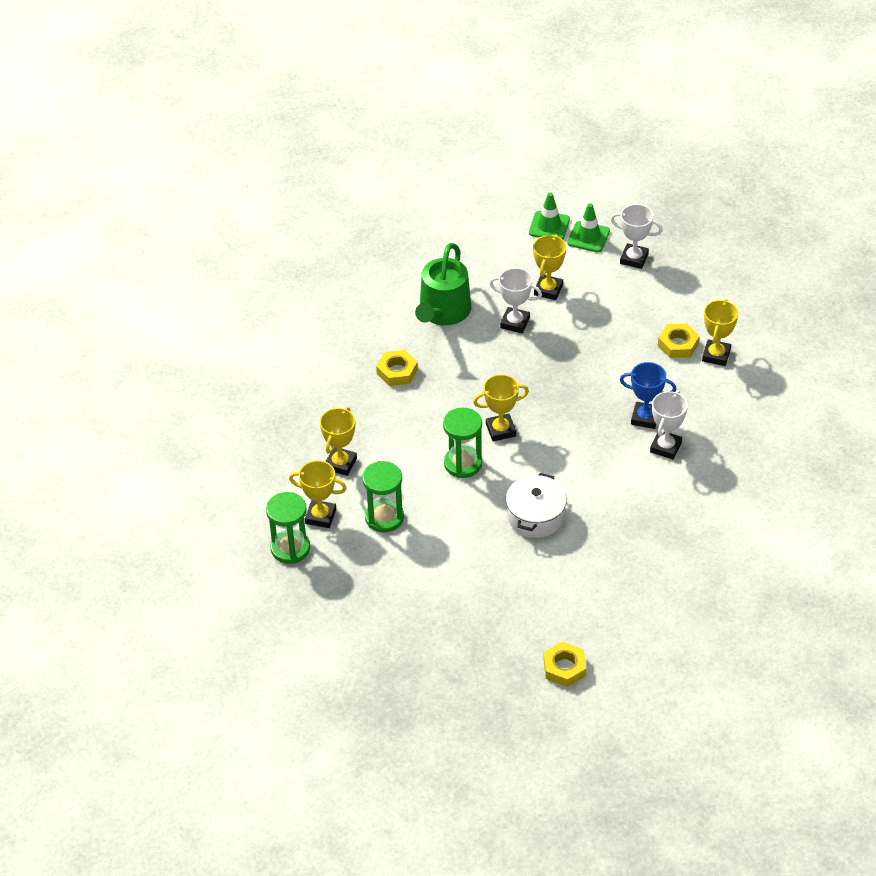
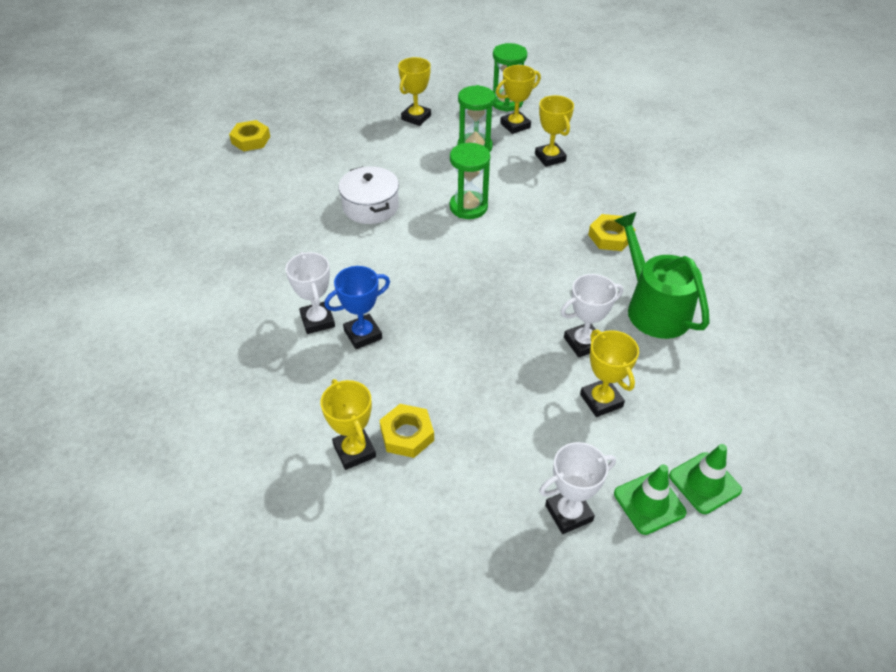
camera: 135 degrees right, 0 degrees up
yellow trophy [473,374,529,441] -> yellow trophy moved to [398,57,431,126]

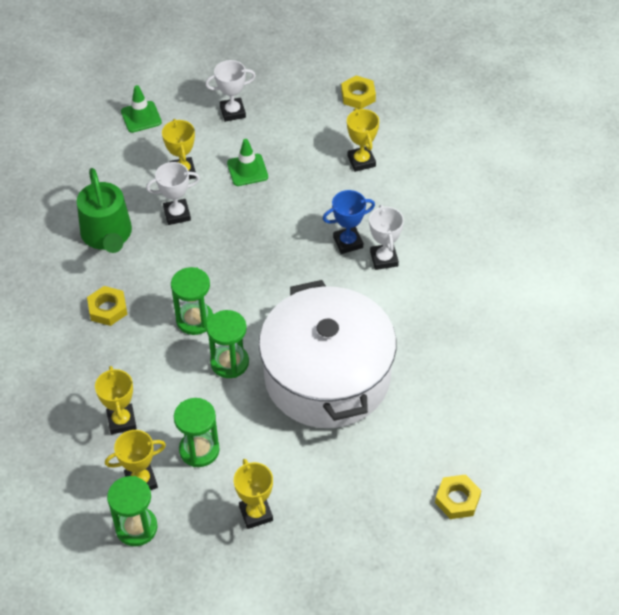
camera: 170 degrees left, 5 degrees up
white pot [338,166,399,224] -> white pot [259,280,396,428], size x2.22
yellow nut [379,404,434,458] -> yellow nut moved to [341,76,376,109]
yellow trophy [398,57,431,126] -> yellow trophy turned 60 degrees counterclockwise [234,459,273,529]
green traffic cone [614,464,687,535] -> green traffic cone moved to [227,139,268,186]
none -> green hourglass [171,267,213,335]

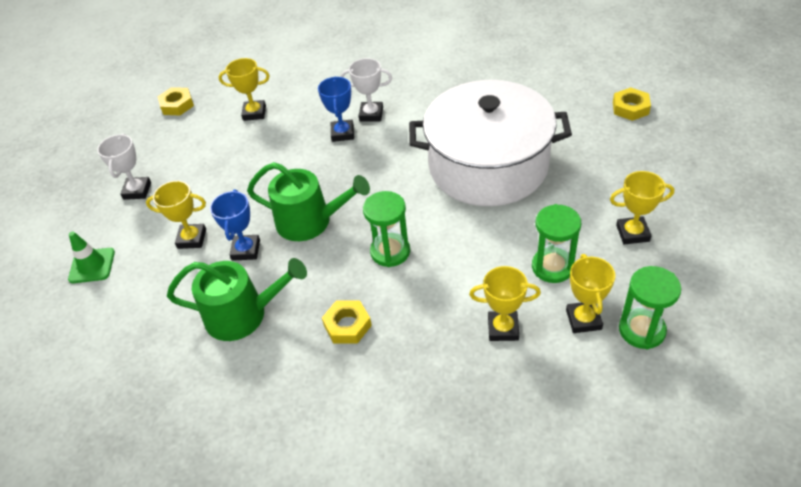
camera: 70 degrees left, 5 degrees down
white trophy [146,162,200,225] -> blue trophy [210,190,260,261]
green hourglass [206,310,249,378] -> none
green traffic cone [227,139,268,186] -> none
none -> green watering can [247,162,370,241]

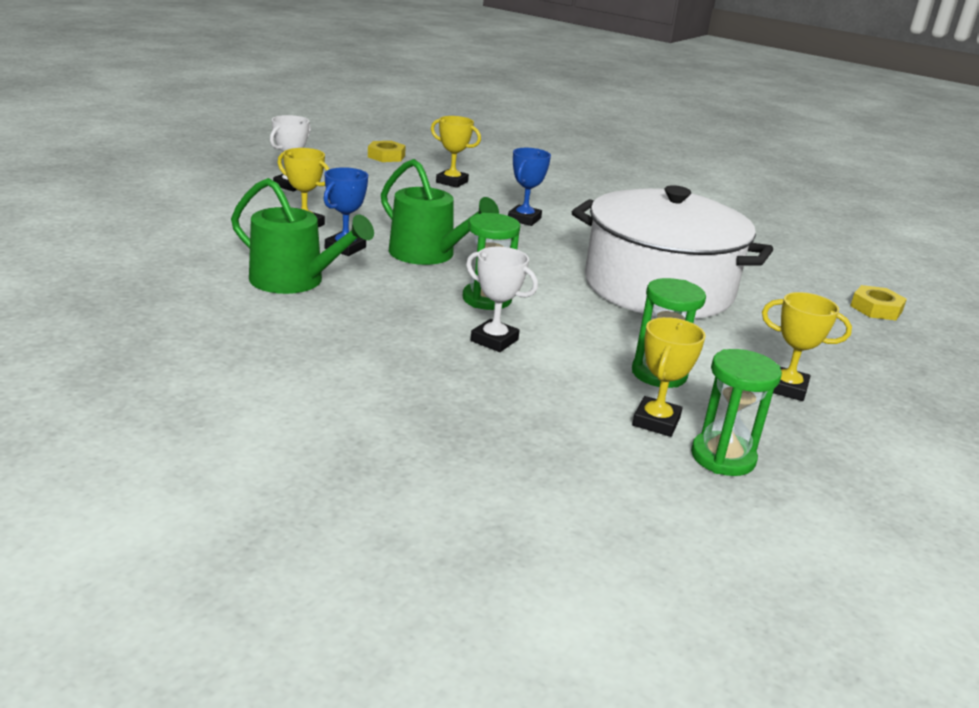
camera: 20 degrees right, 20 degrees down
green traffic cone [68,231,115,283] -> none
yellow nut [322,300,372,343] -> none
white trophy [341,58,392,122] -> white trophy moved to [466,247,538,352]
yellow trophy [469,266,541,341] -> none

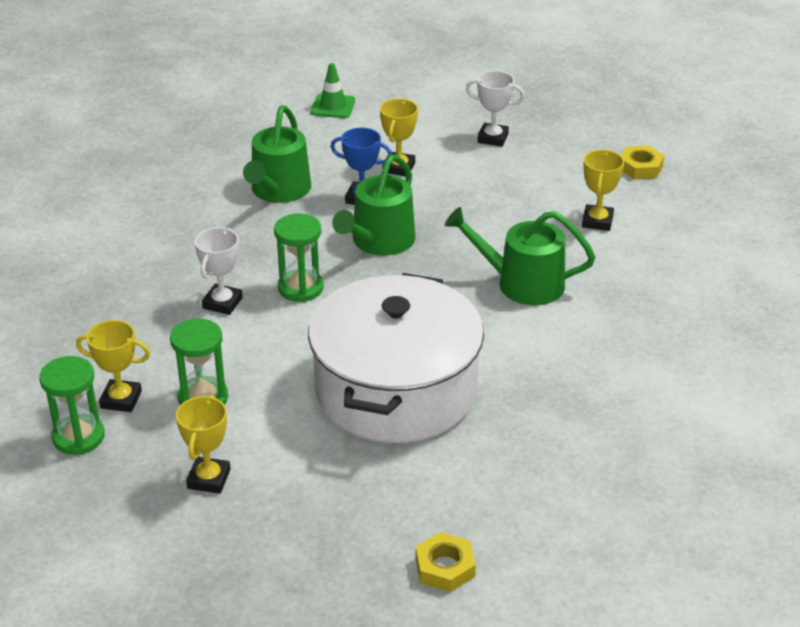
camera: 80 degrees right, 10 degrees up
blue trophy [508,148,551,226] -> green watering can [445,207,595,305]
none -> green traffic cone [311,63,355,118]

